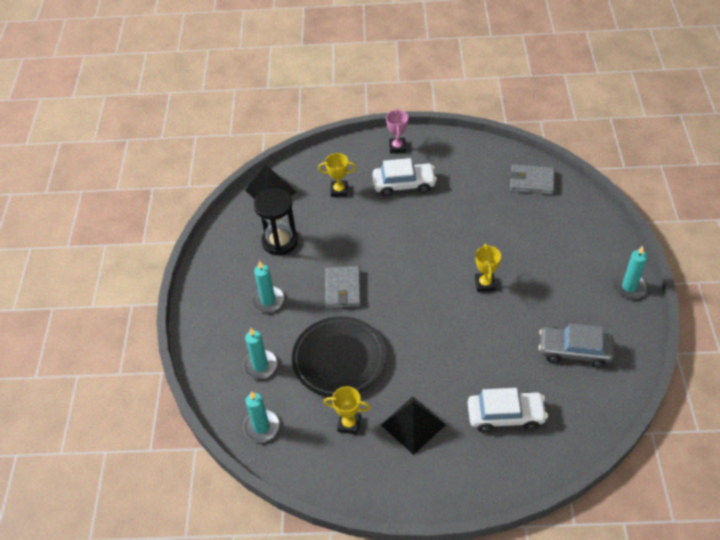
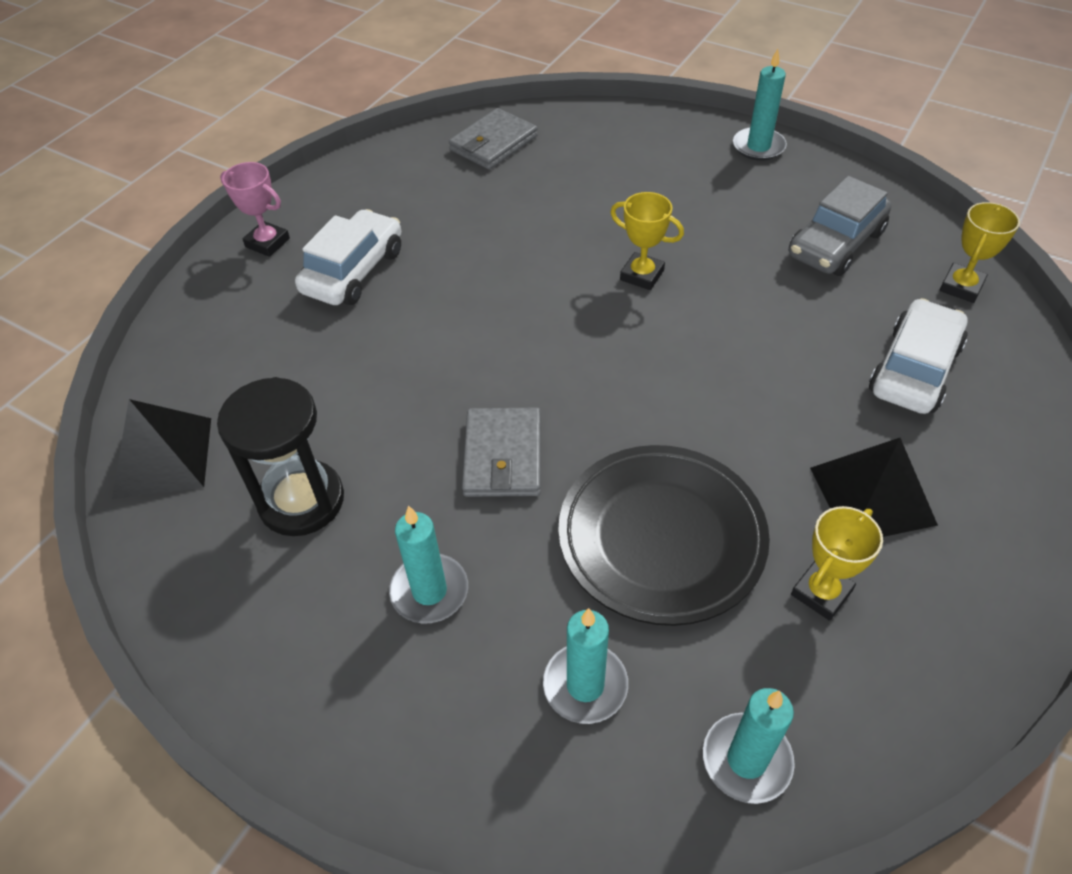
camera: 60 degrees left, 0 degrees up
yellow trophy [318,153,357,197] -> yellow trophy moved to [940,202,1020,303]
grey wallet [325,266,361,308] -> grey wallet turned 60 degrees clockwise [462,408,541,497]

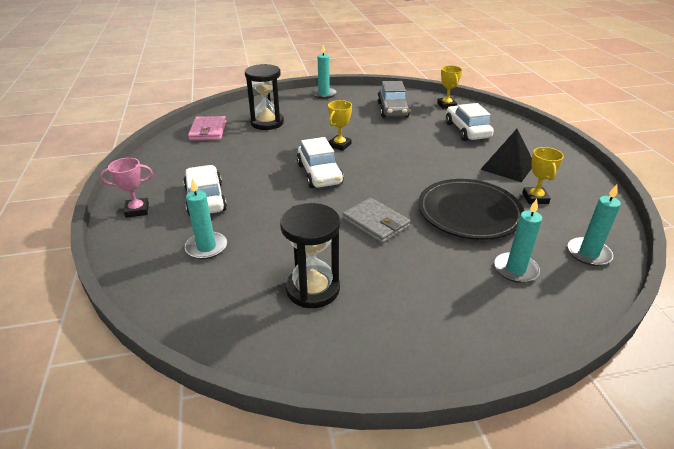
camera: 45 degrees left, 15 degrees down
black pyramid [112,399,211,499] -> none
turquoise candle [389,505,468,624] -> turquoise candle moved to [185,178,227,259]
grey wallet [449,108,538,170] -> pink wallet [188,116,226,141]
yellow trophy [610,192,684,290] -> yellow trophy turned 45 degrees counterclockwise [328,100,352,151]
none -> black hourglass [245,64,284,130]
none -> white car [297,137,344,188]

